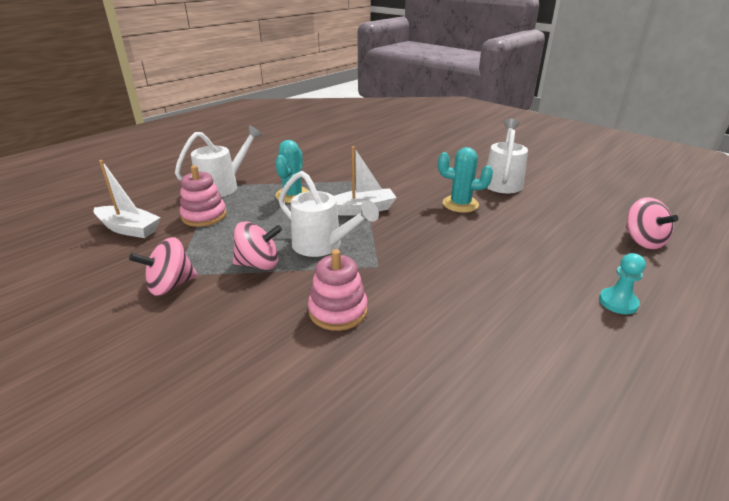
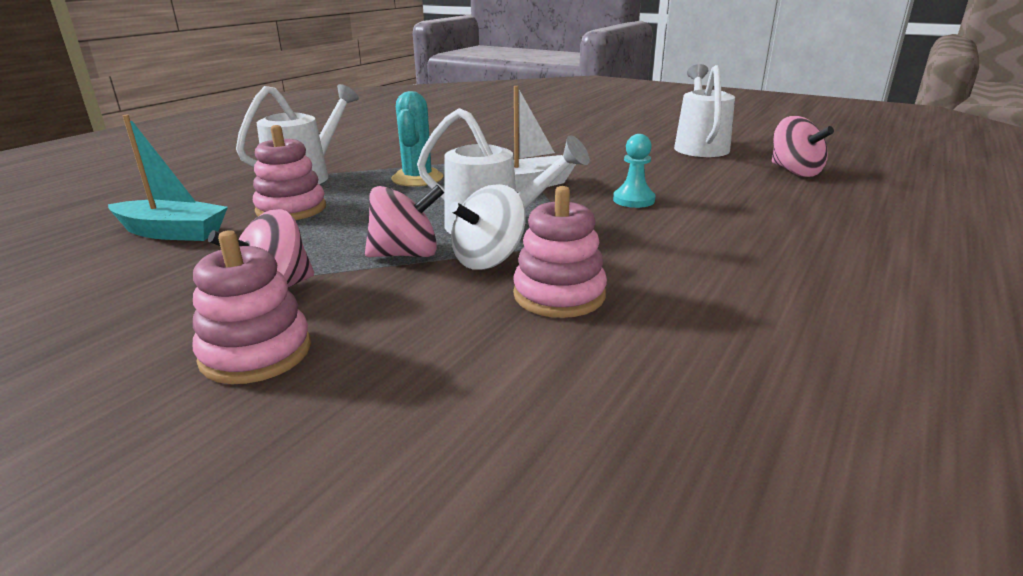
camera: 10 degrees left, 5 degrees down
white boat [94,160,161,238] -> turquoise boat [108,115,228,241]
turquoise cactus [438,147,493,213] -> none
turquoise pawn [599,253,646,314] -> turquoise pawn moved to [613,134,656,208]
pink spinning top [626,197,679,249] -> pink spinning top moved to [772,116,834,177]
none -> pink stacking toy [193,231,311,384]
none -> white spinning top [450,184,526,270]

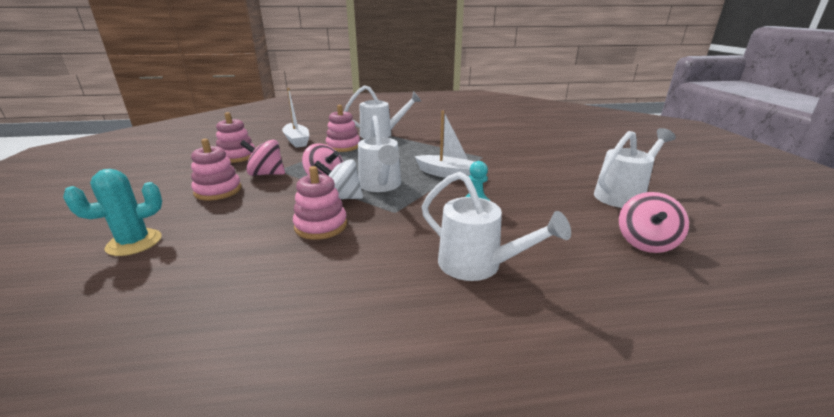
camera: 50 degrees right, 0 degrees up
turquoise boat [108,115,228,241] -> white boat [282,88,309,148]
turquoise cactus [391,91,443,187] -> turquoise cactus moved to [63,169,162,256]
none -> pink stacking toy [216,112,255,163]
none -> white watering can [422,172,571,281]

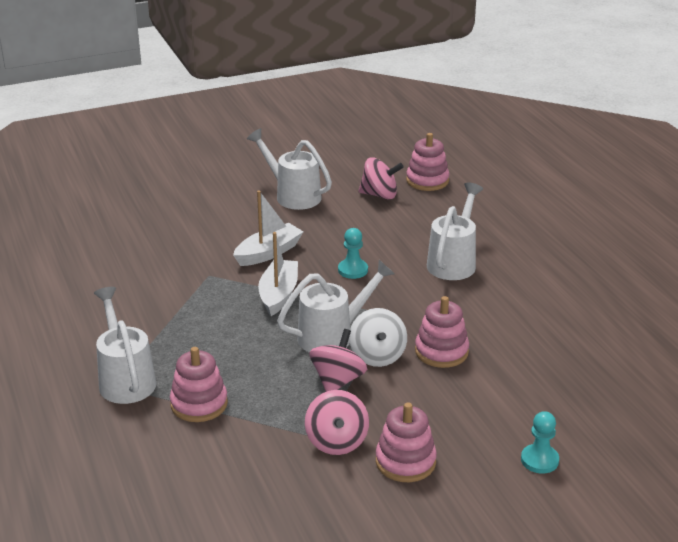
camera: 105 degrees left, 5 degrees up
turquoise cactus [63,169,162,256] -> turquoise pawn [521,411,559,474]
pink stacking toy [216,112,255,163] -> pink stacking toy moved to [406,133,449,191]
white boat [282,88,309,148] -> white boat moved to [233,191,303,266]

